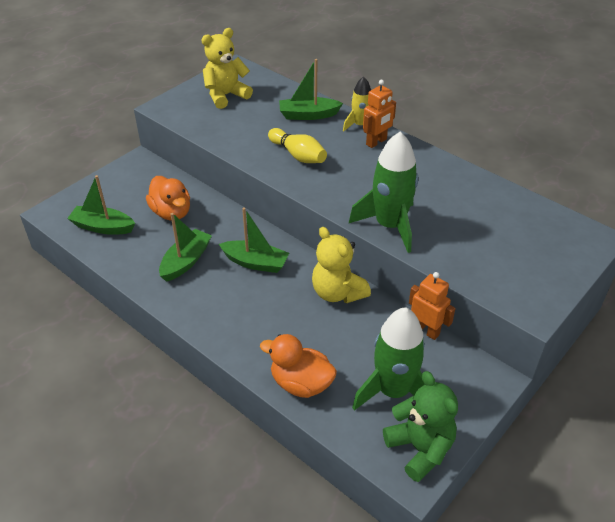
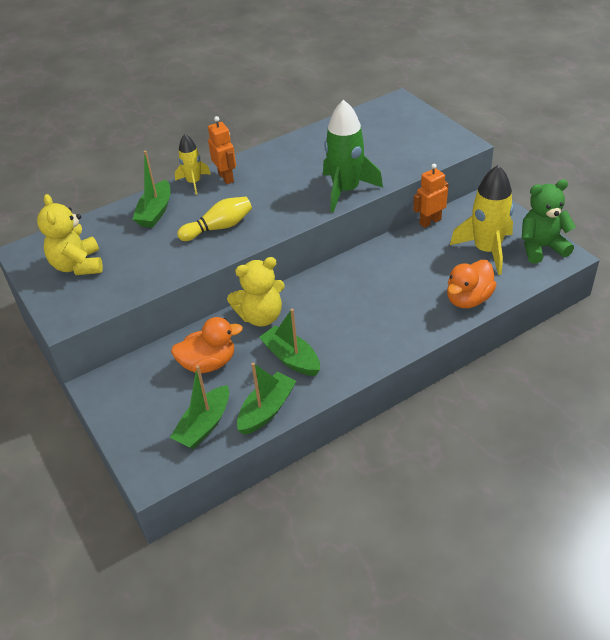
camera: 70 degrees left, 0 degrees up
green boat [219,207,289,273] -> green boat moved to [237,362,296,435]
yellow teddy bear [312,227,371,303] -> yellow teddy bear moved to [227,257,285,327]
green rocket [352,307,425,410] -> yellow rocket [450,165,514,275]

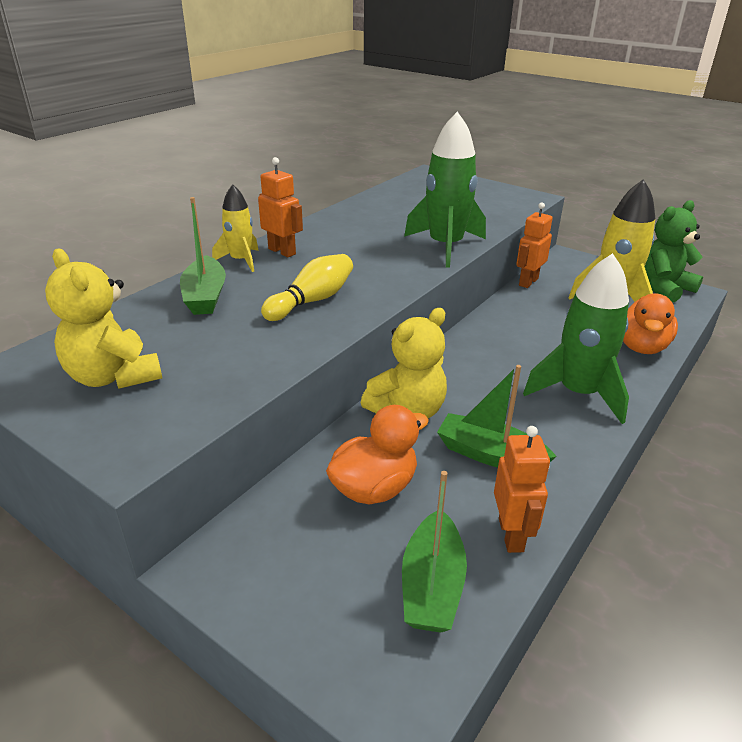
camera: 25 degrees left, 10 degrees down
green boat [237,362,296,435] -> orange robot [494,426,550,553]
none -> green rocket [523,253,629,424]

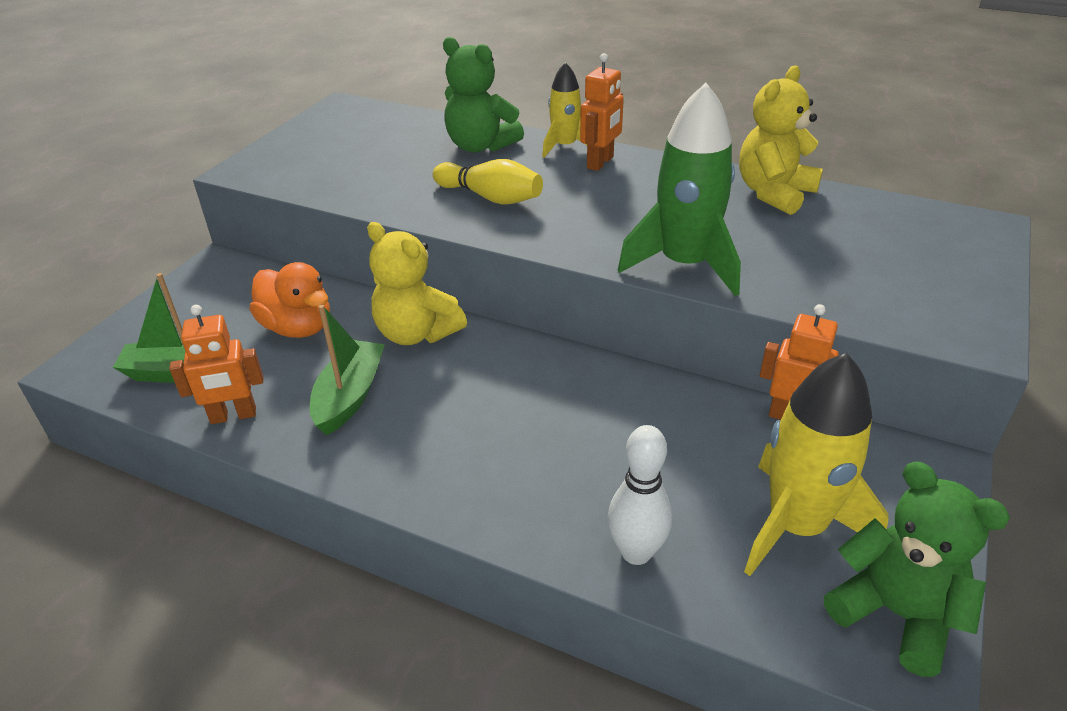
camera: 80 degrees right, 5 degrees up
yellow teddy bear [45,249,162,389] -> yellow teddy bear moved to [739,66,823,215]
green boat [180,197,226,315] -> green teddy bear [443,37,524,153]
green rocket [523,253,629,424] -> none
orange duck [623,293,678,354] -> white bowling pin [608,425,672,565]

